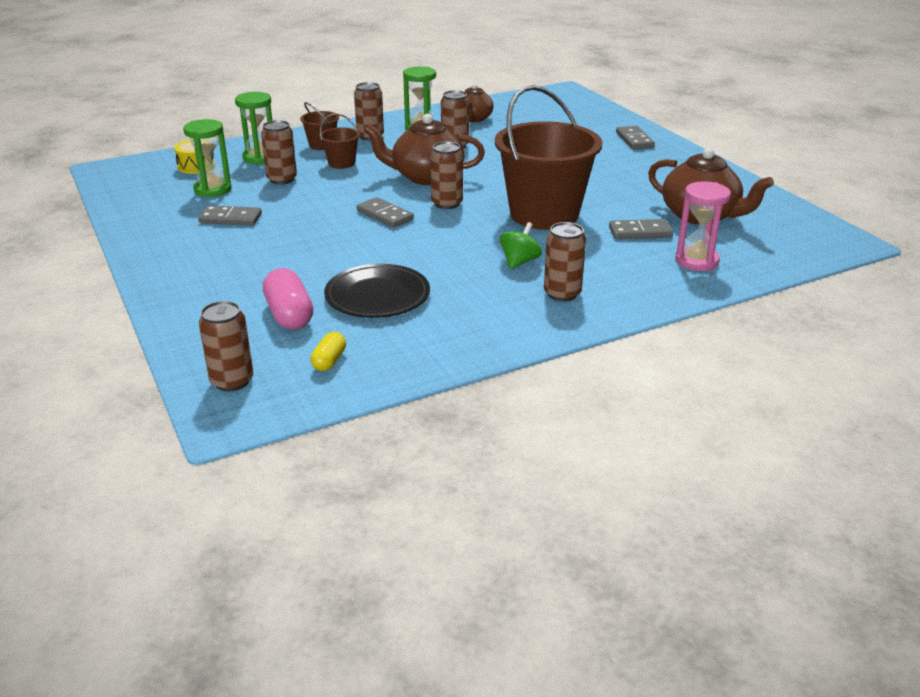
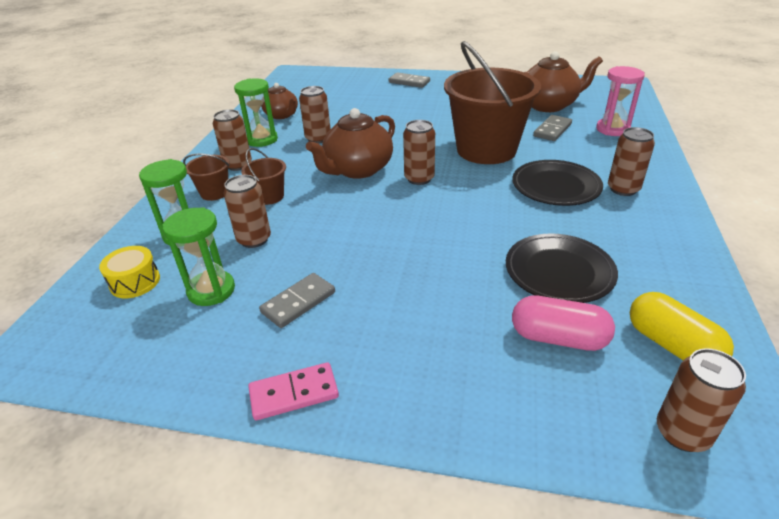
camera: 50 degrees left, 5 degrees up
yellow capsule [311,332,346,371] -> yellow capsule [630,292,734,360], size x1.75
grey domino [357,197,414,228] -> none
green spinning top [500,222,542,269] -> black plate [512,160,603,206]
none -> pink domino [248,362,339,420]

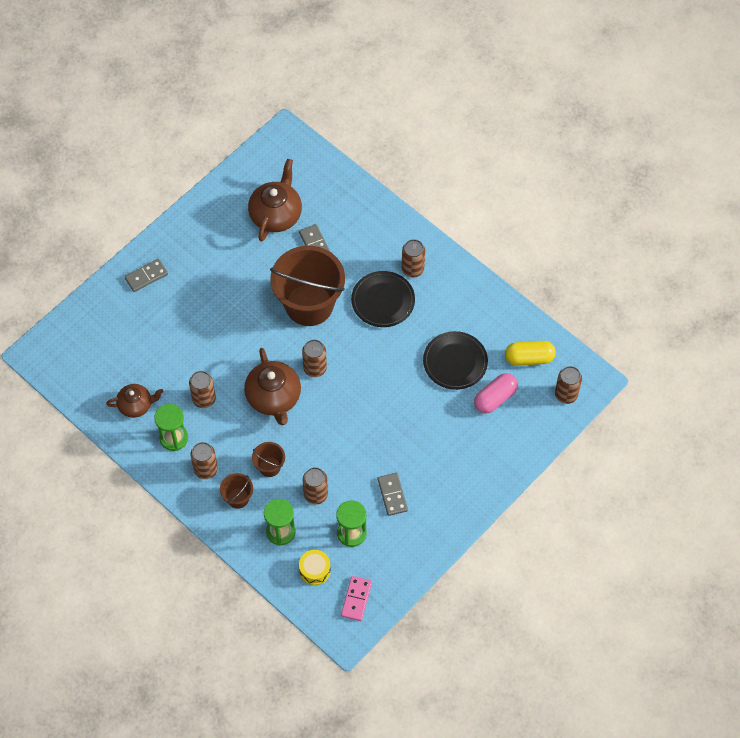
camera: 60 degrees left, 25 degrees up
pink domino [248,362,339,420] -> pink domino moved to [341,576,372,621]
pink hourglass [596,66,645,136] -> none

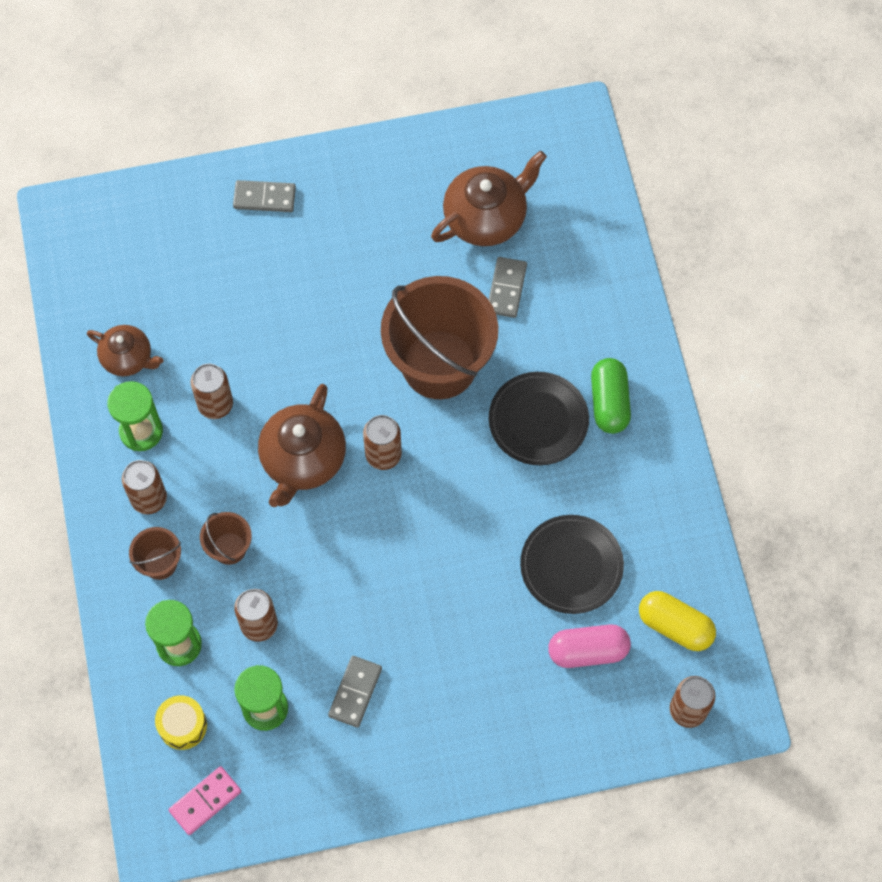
camera: 35 degrees right, 5 degrees up
brown can [402,239,425,278] -> green capsule [591,358,631,434]

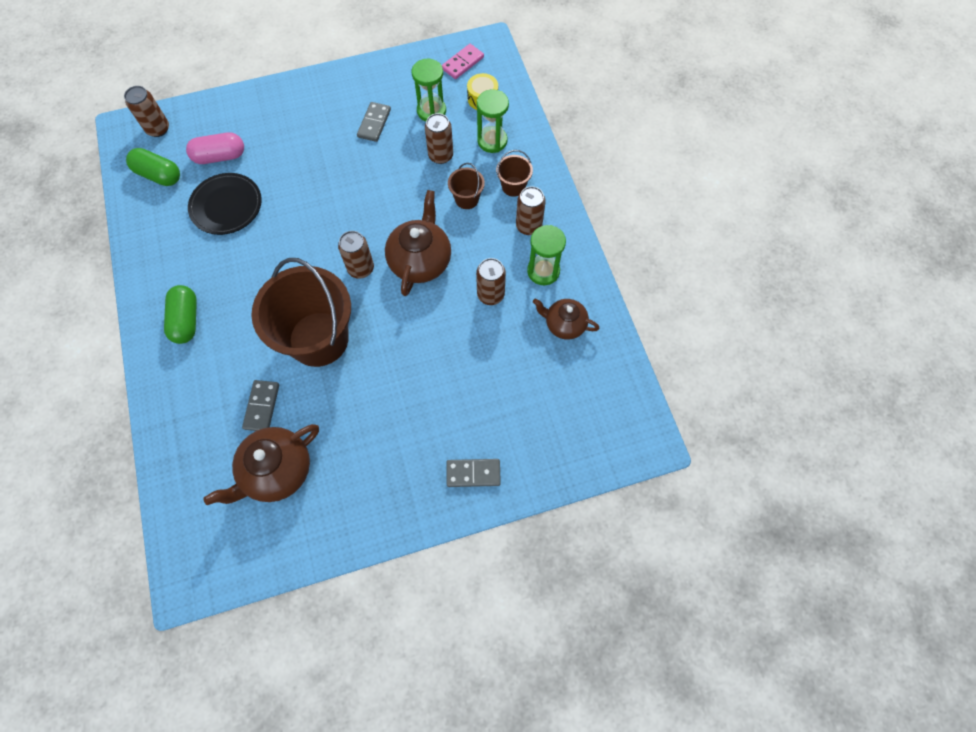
camera: 175 degrees right, 0 degrees up
black plate [489,372,589,465] -> none
yellow capsule [639,591,716,651] -> green capsule [126,148,180,186]

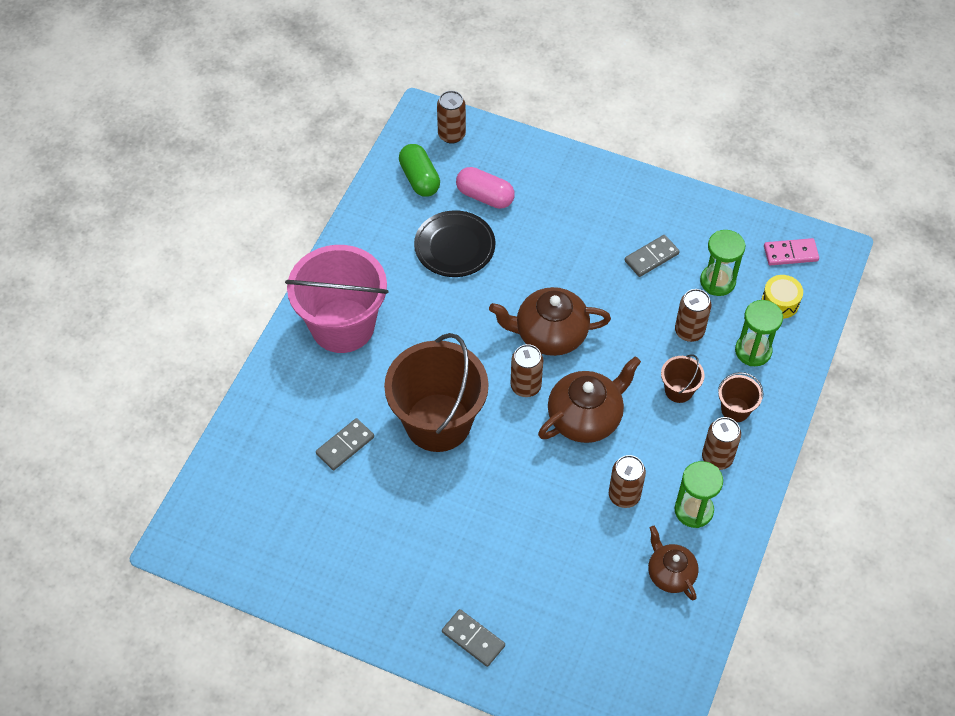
camera: 40 degrees right, 10 degrees down
green capsule [164,285,197,344] -> pink bucket [285,245,389,353]
brown teapot [203,424,319,505] -> brown teapot moved to [489,287,611,356]

